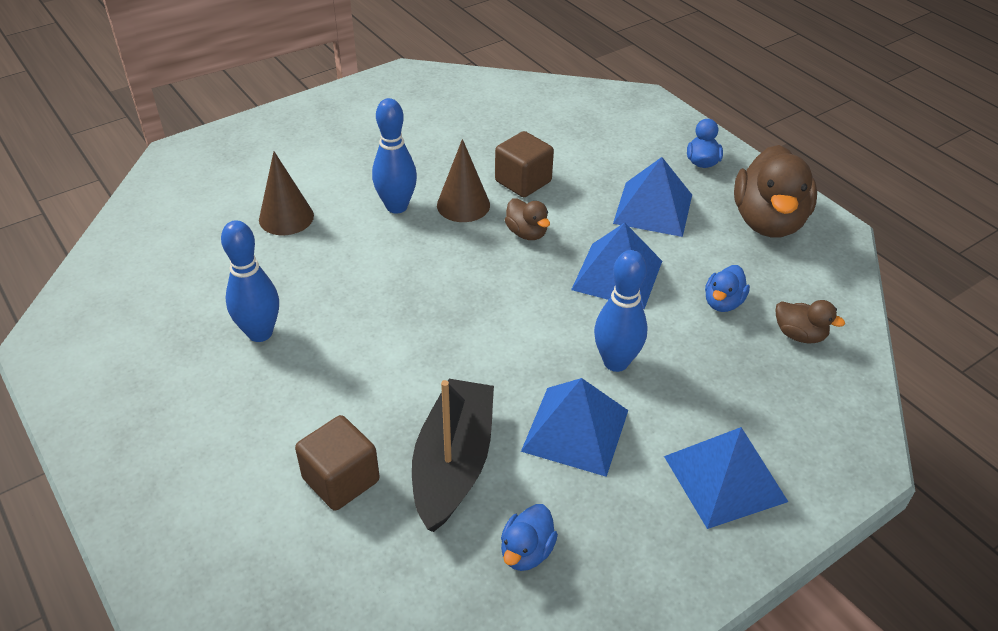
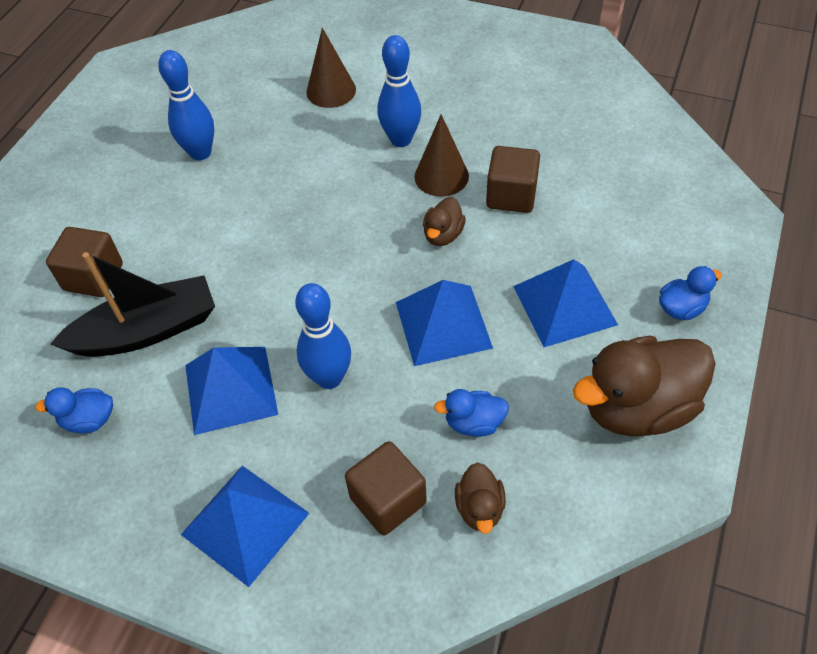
camera: 60 degrees right, 10 degrees up
none -> brown cube [345,441,427,535]

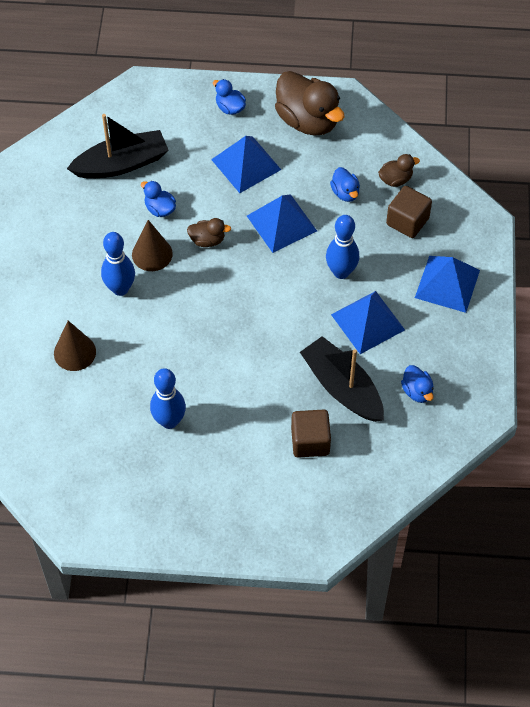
camera: 110 degrees left, 5 degrees up
brown cube [486,146,540,213] -> blue duck [141,181,176,217]
none -> black boat [67,114,168,179]

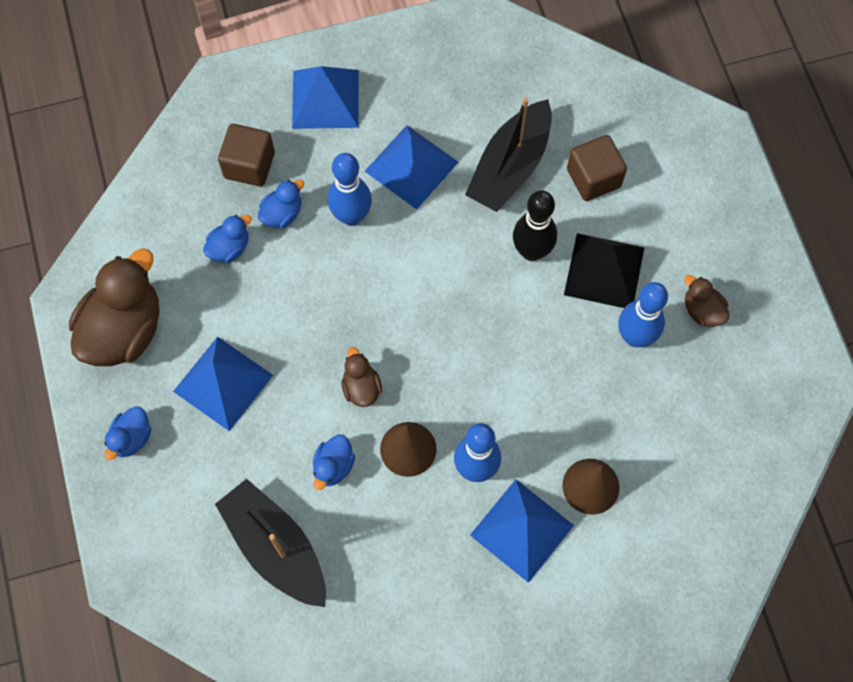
camera: 110 degrees left, 10 degrees up
blue pyramid [247,194,317,253] -> blue pyramid moved to [470,479,574,583]
brown duck [378,154,420,187] -> brown duck moved to [684,275,729,327]
blue duck [401,365,434,403] -> blue duck moved to [258,179,304,228]
none -> black bowling pin [513,190,557,261]
none -> black pyramid [564,233,645,308]

